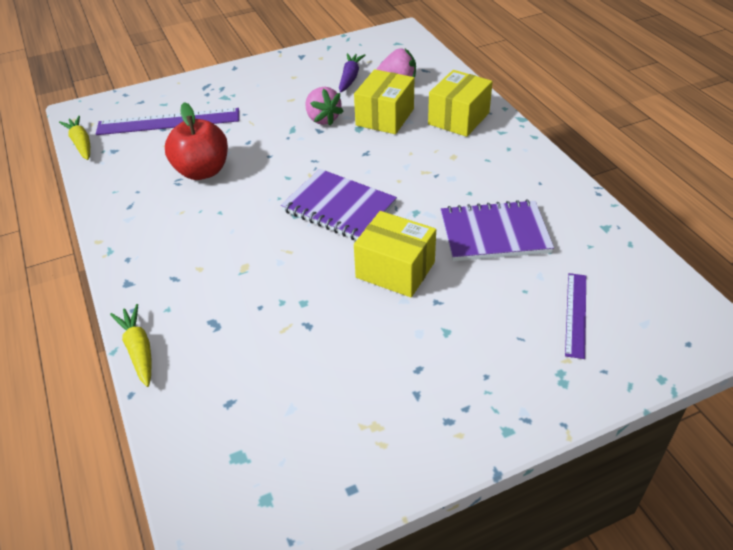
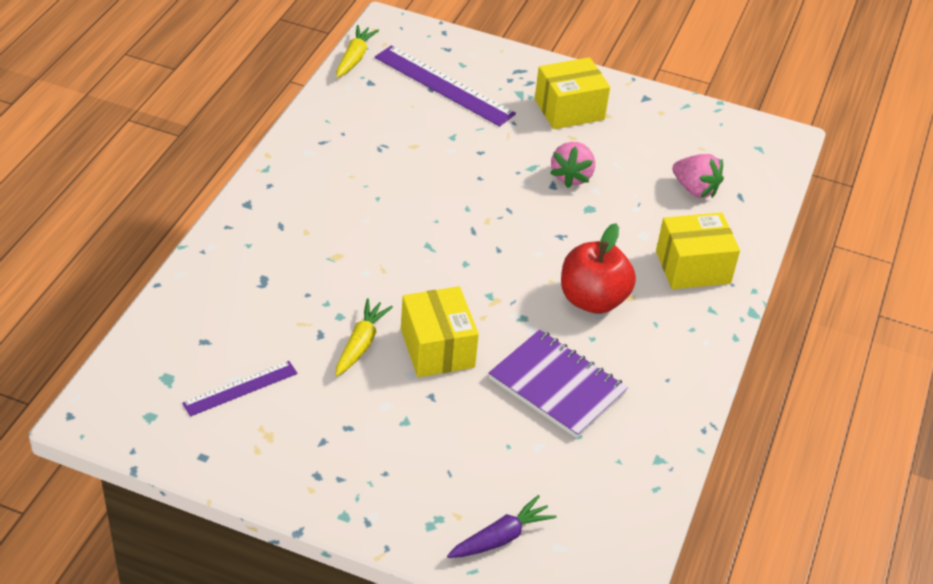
camera: 40 degrees right, 0 degrees up
yellow carrot [110,304,152,387] -> yellow carrot moved to [335,298,393,376]
red apple [165,102,228,180] -> red apple moved to [561,223,636,314]
purple notebook [281,169,397,240] -> none
purple carrot [339,53,365,92] -> purple carrot moved to [447,495,557,558]
yellow box [354,69,414,134] -> yellow box moved to [535,57,610,129]
purple ruler [565,273,586,359] -> purple ruler moved to [182,361,298,417]

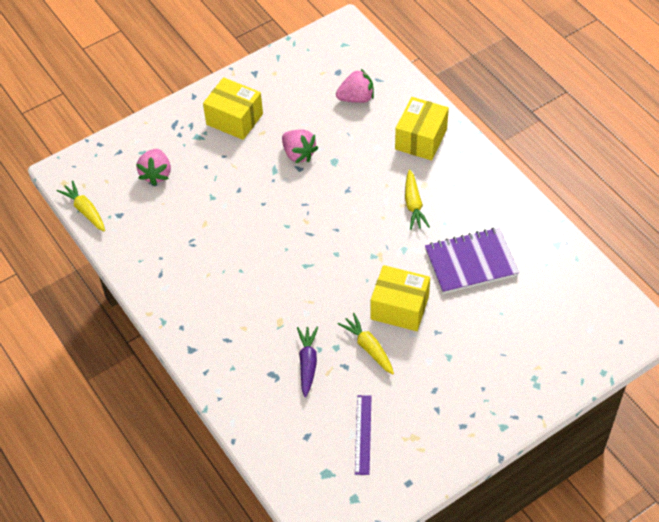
camera: 50 degrees left, 10 degrees up
purple ruler [375,45,516,127] -> pink strawberry [136,149,171,186]
purple carrot [447,495,557,558] -> purple carrot moved to [297,327,318,398]
yellow box [535,57,610,129] -> yellow box turned 75 degrees counterclockwise [203,77,263,140]
red apple [561,223,636,314] -> yellow carrot [405,169,430,230]

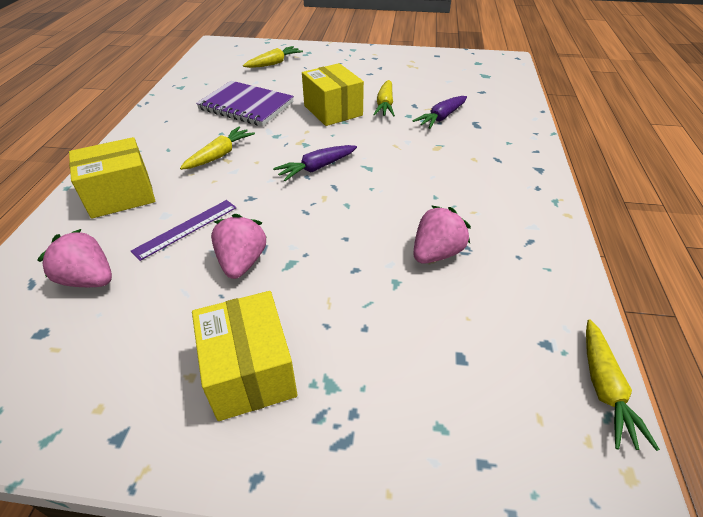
camera: 140 degrees left, 10 degrees down
pink strawberry [136,149,171,186] -> pink strawberry moved to [413,205,471,264]
purple ruler [355,395,372,475] -> purple ruler moved to [131,200,237,261]
none -> yellow carrot [243,46,303,68]
none -> purple carrot [273,145,357,181]

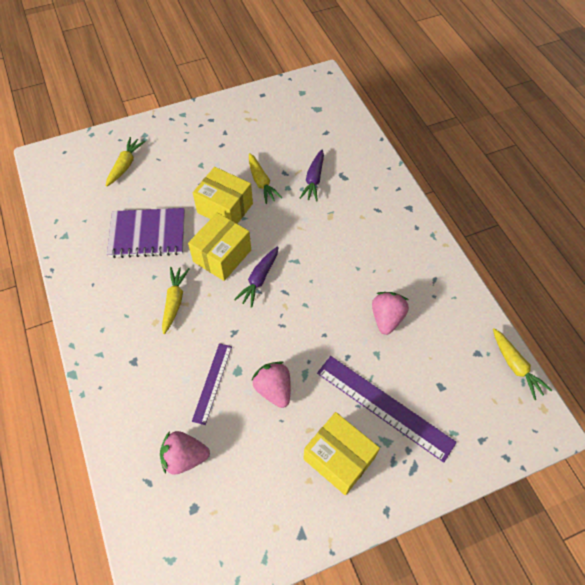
camera: 30 degrees left, 15 degrees up
yellow box [69,137,155,219] -> yellow box moved to [188,213,251,281]
none -> purple ruler [317,356,457,463]

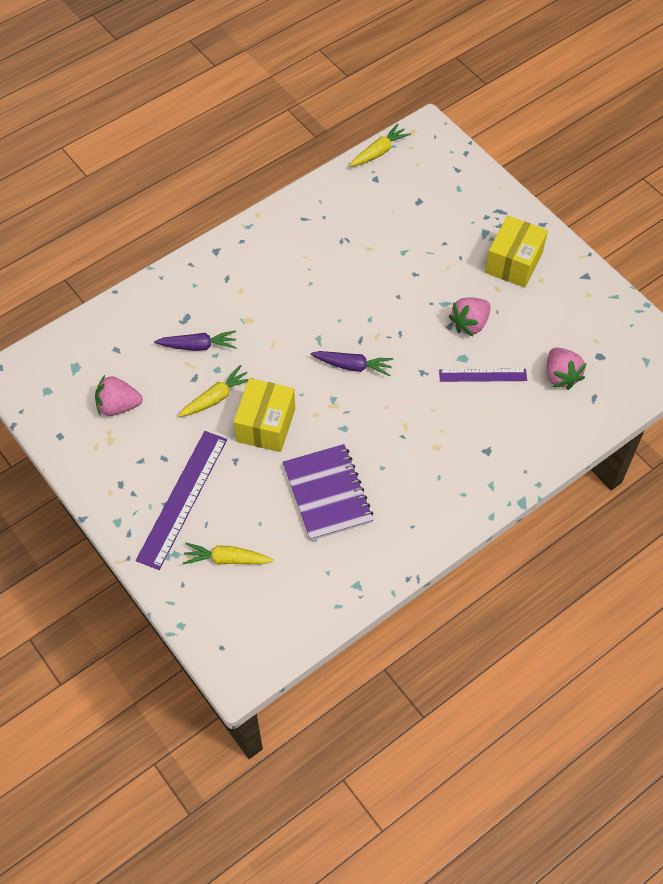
camera: 105 degrees left, 0 degrees up
yellow carrot [162,267,189,334] -> none
yellow box [188,213,251,281] -> none
purple ruler [317,356,457,463] -> purple ruler moved to [136,431,227,570]
pink strawberry [372,292,409,335] -> pink strawberry moved to [95,375,143,416]

